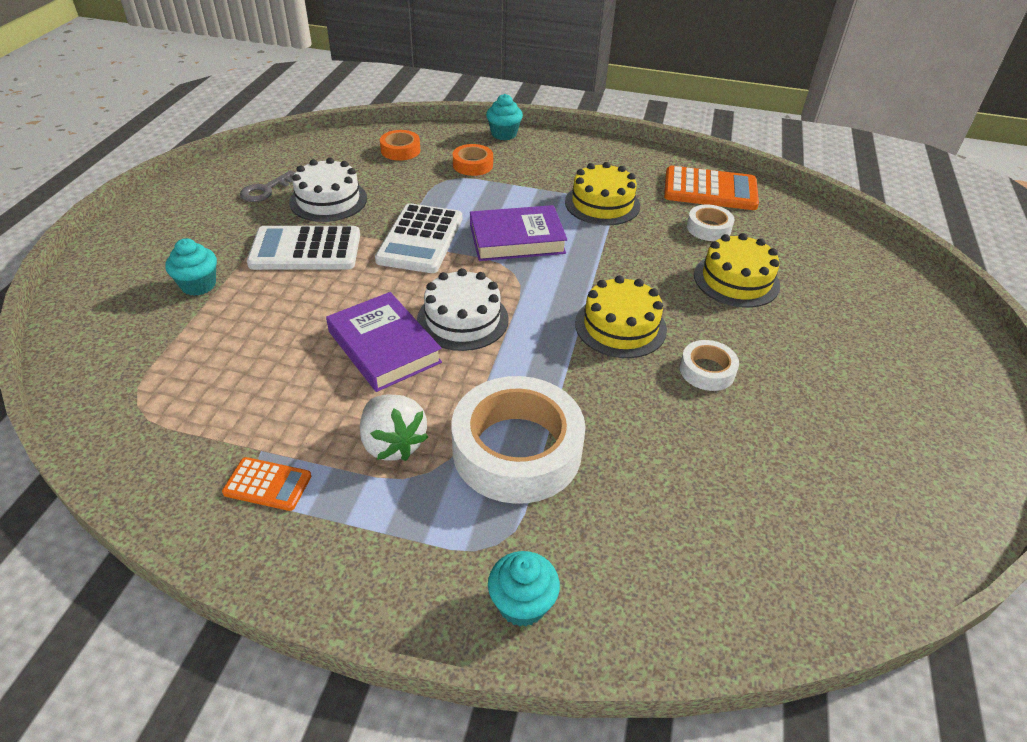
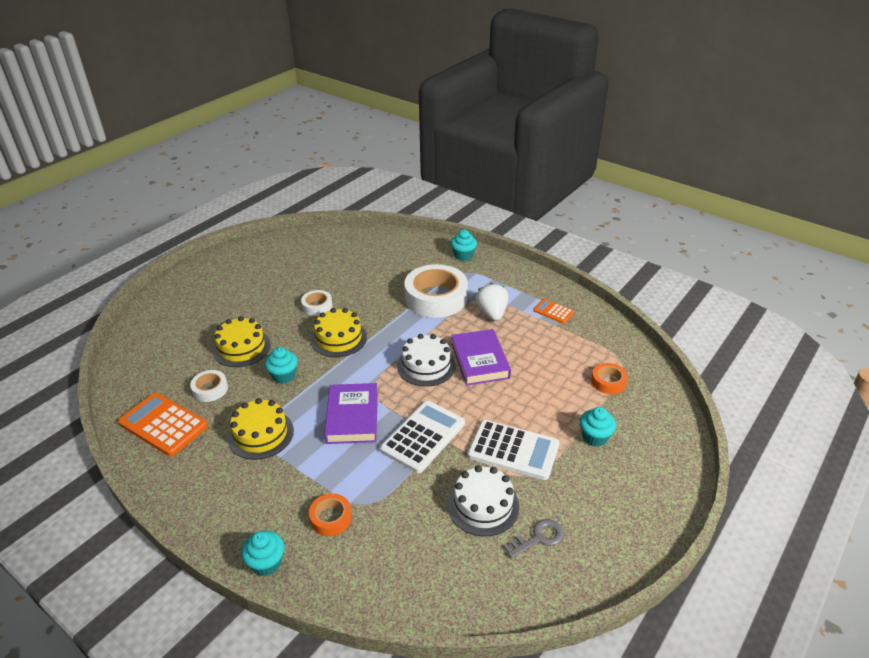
camera: 155 degrees left, 5 degrees down
orange tape [380,130,420,161] -> orange tape moved to [591,363,628,394]
purple book [470,205,567,261] -> purple book turned 75 degrees clockwise [324,383,378,444]
none -> turquoise cupcake [265,347,298,384]

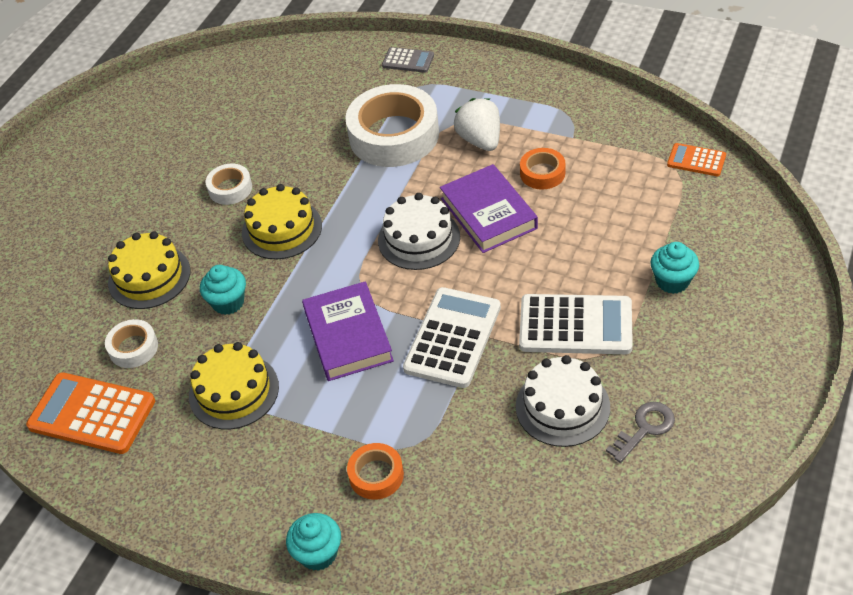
camera: 10 degrees left, 10 degrees up
turquoise cupcake [451,230,477,261] -> grey calculator [382,47,434,73]
orange calculator [533,299,574,324] -> orange calculator moved to [667,143,726,176]
orange tape [591,363,628,394] -> orange tape moved to [520,148,566,190]

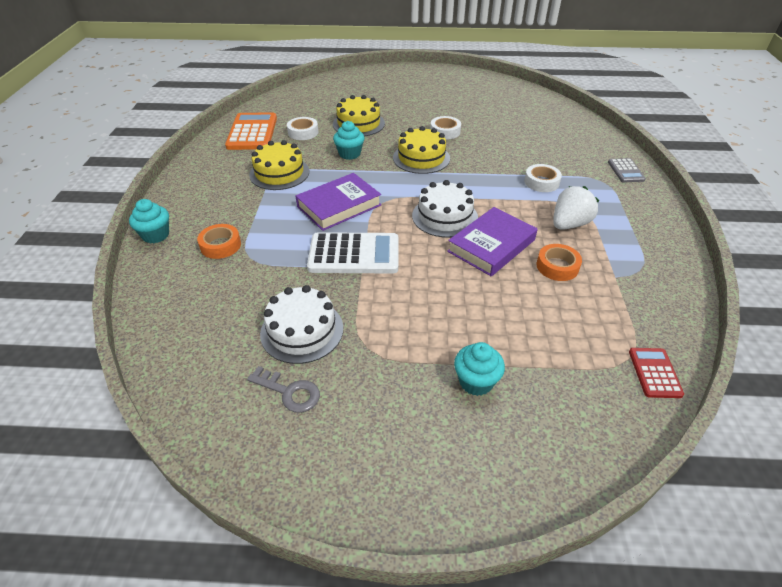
camera: 65 degrees right, 5 degrees down
white tape [345,84,439,167] -> white tape [524,164,562,192], size x0.48
white calculator [519,294,633,354] -> none
orange calculator [667,143,726,176] -> red calculator [629,348,684,398]

